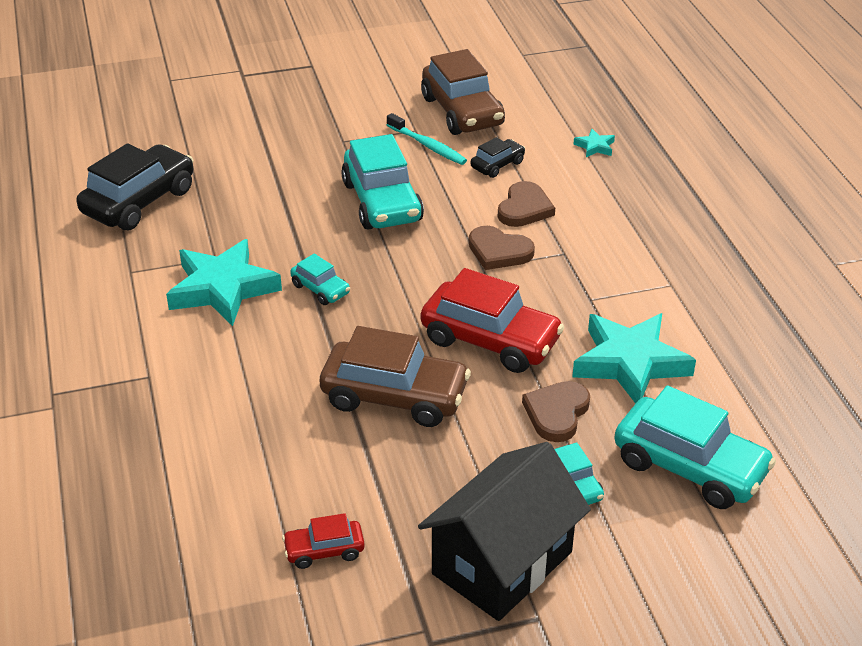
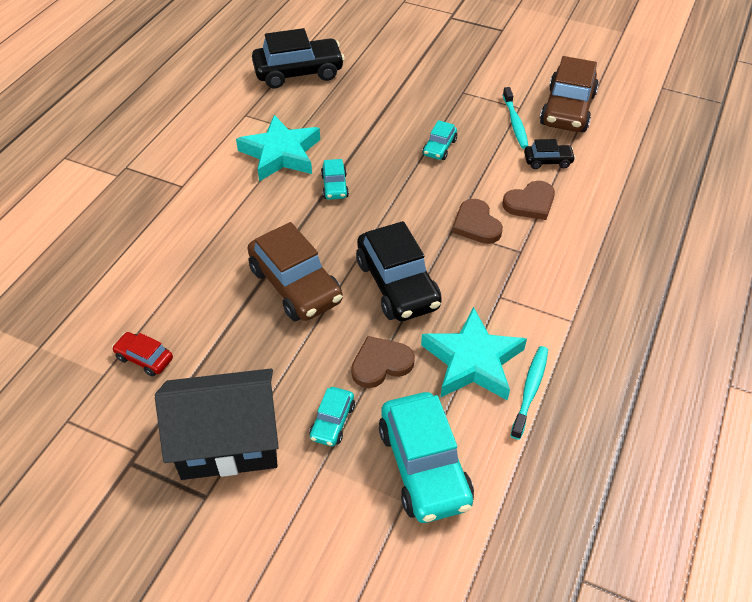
camera: 40 degrees right, 10 degrees up
turquoise car [341,134,424,229] -> turquoise car [423,120,457,160], size x0.49
red car [421,268,564,373] -> black car [356,221,441,321]
turquoise star [574,129,615,157] -> none
none -> turquoise toothbrush [510,346,548,440]

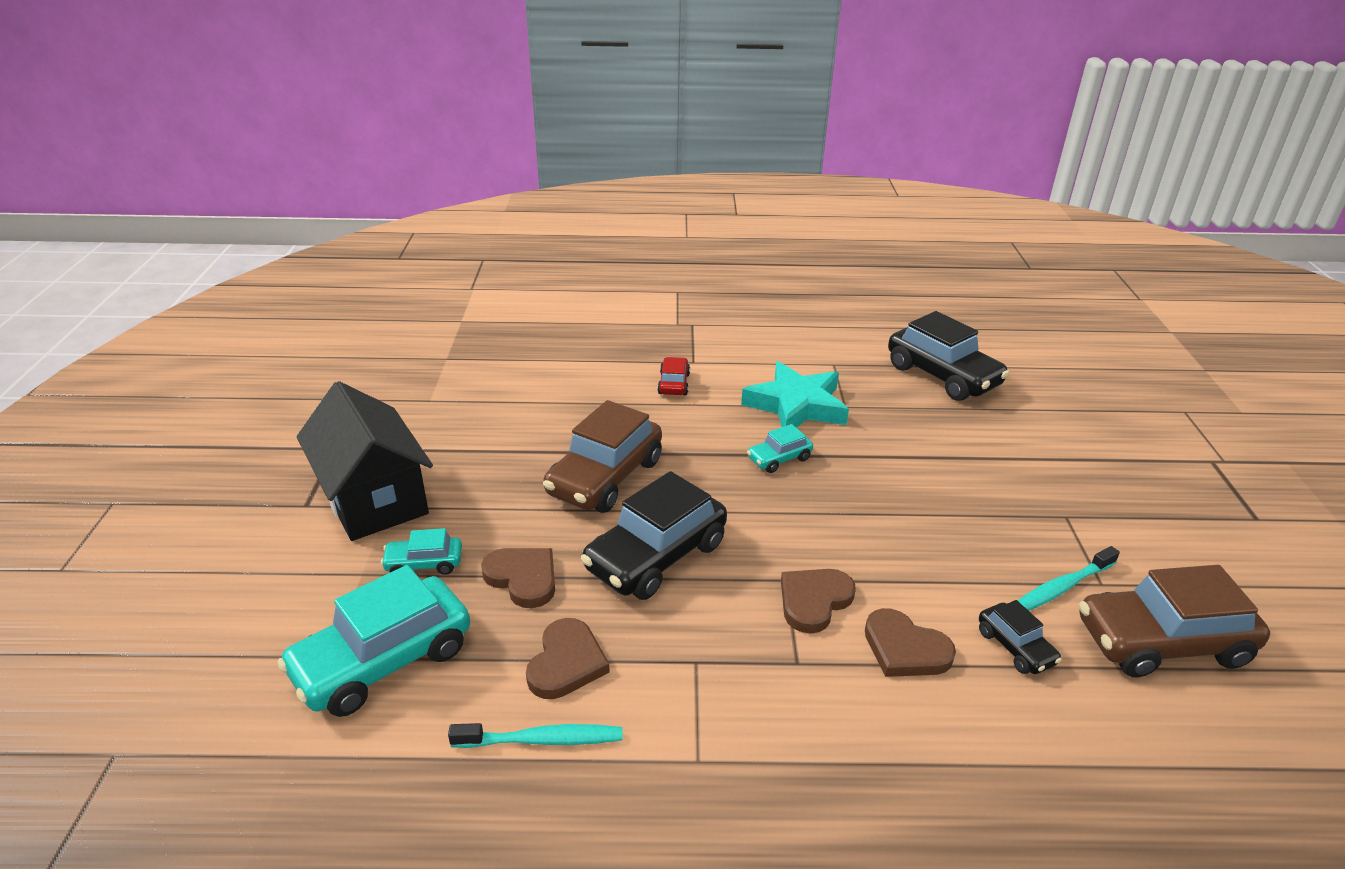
camera: 65 degrees right, 15 degrees down
red car [112,332,173,377] -> red car moved to [657,357,690,395]
turquoise star [421,307,527,401] -> brown heart [526,618,610,699]
turquoise car [423,120,457,160] -> none

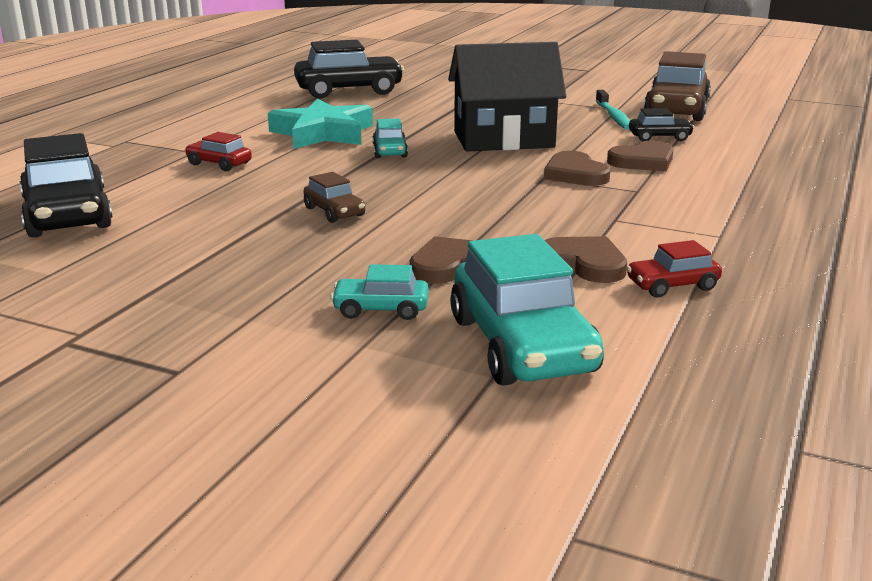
camera: 65 degrees left, 10 degrees down
black house [297,381,433,541] -> black house moved to [448,42,566,151]
turquoise car [381,528,462,575] -> turquoise car turned 75 degrees clockwise [330,264,429,320]
turquoise toothbrush [448,723,623,748] -> red car [626,240,722,298]
brown car [543,400,662,513] -> brown car [303,172,365,223], size x0.49
black car [581,471,727,600] -> black car moved to [19,133,112,238]

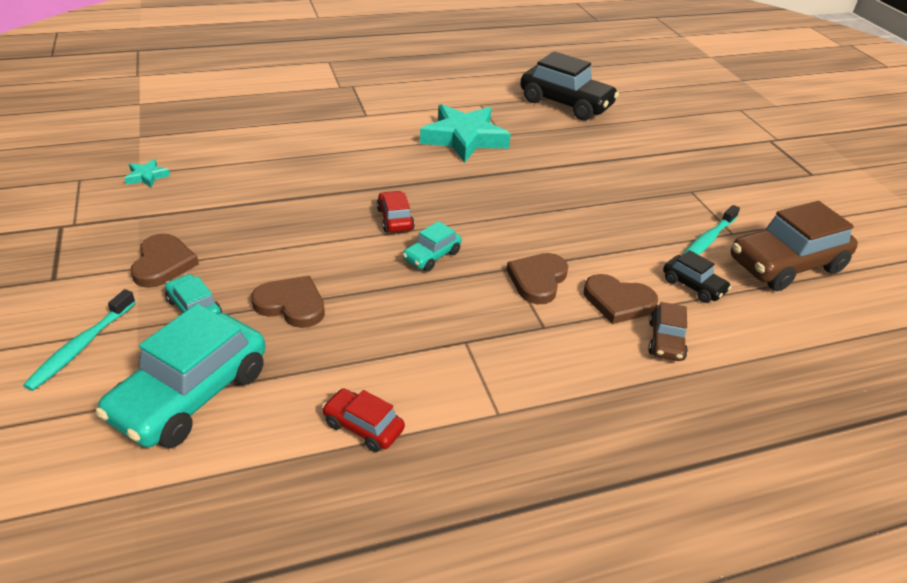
camera: 45 degrees right, 15 degrees up
black car [19,133,112,238] -> none
red car [185,132,252,171] -> red car moved to [377,191,415,232]
brown car [303,172,365,223] -> brown car moved to [648,302,688,361]
turquoise car [373,119,408,158] -> turquoise car moved to [402,221,462,272]
black house [448,42,566,151] -> none
brown heart [544,236,627,283] -> brown heart moved to [130,233,199,288]
none -> turquoise toothbrush [23,289,136,391]
none -> turquoise star [125,159,170,188]

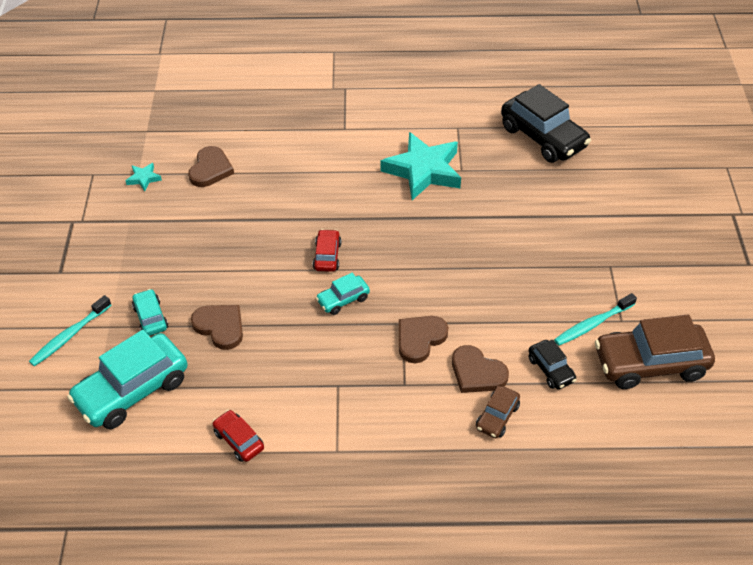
camera: 20 degrees right, 10 degrees up
brown heart [130,233,199,288] -> brown heart moved to [188,146,234,187]

